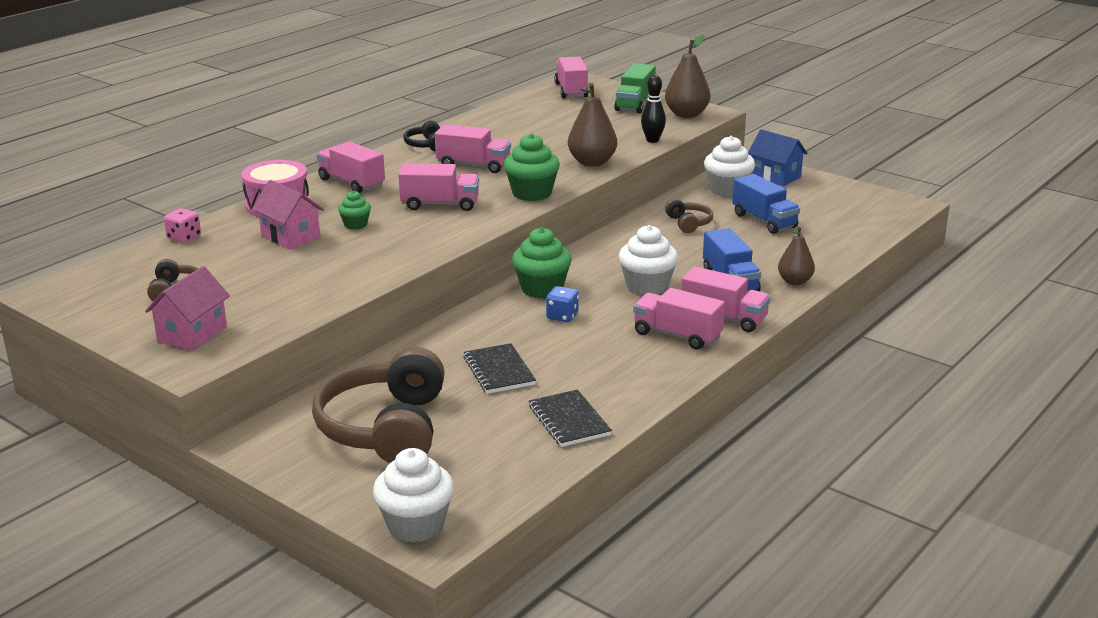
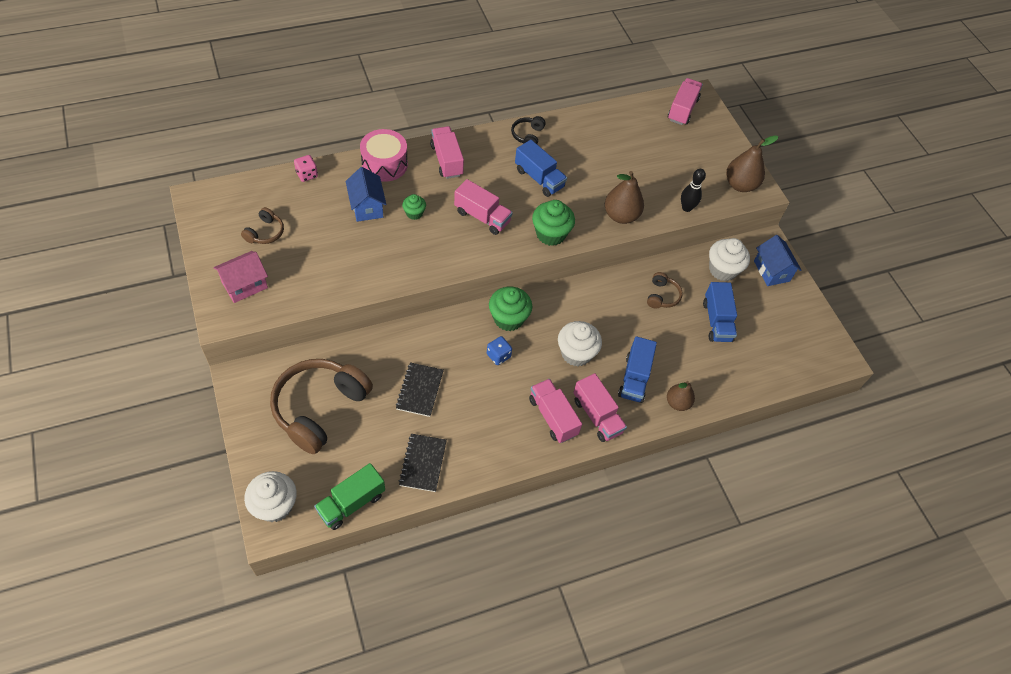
camera: 25 degrees right, 30 degrees up
pink house [252,180,324,249] -> blue house [346,167,387,222]
pink truck [435,124,511,173] -> blue truck [515,140,567,197]
green truck [614,63,656,113] -> green truck moved to [314,463,385,530]

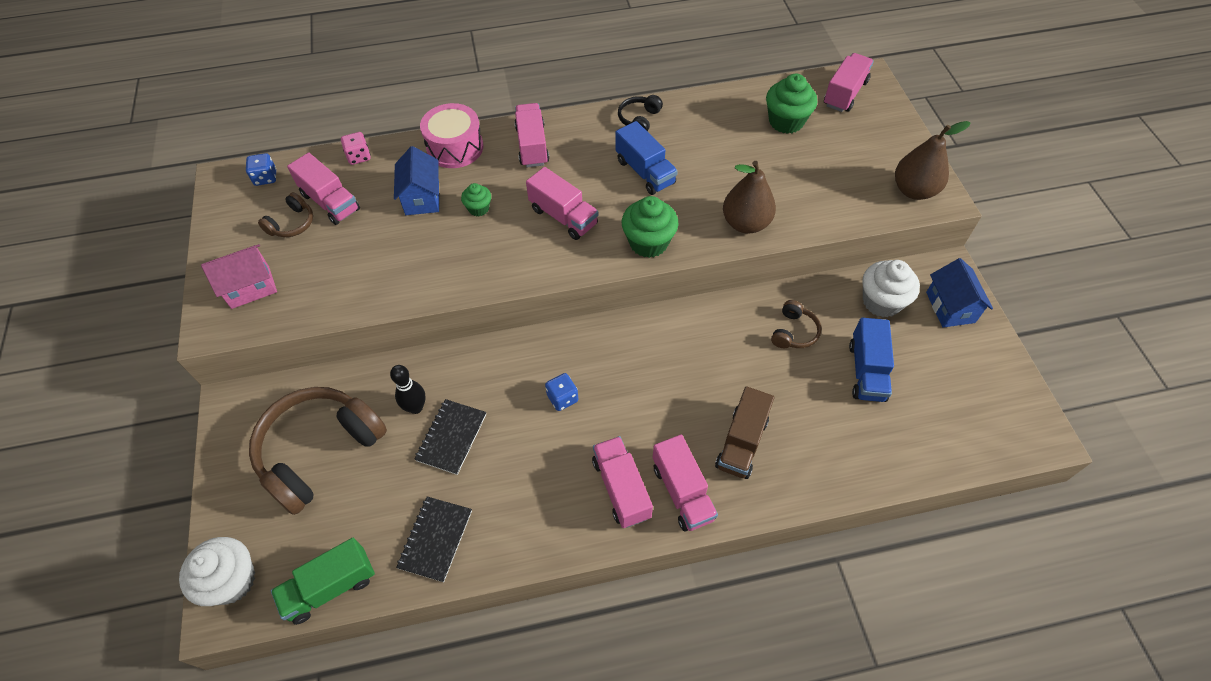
camera: 15 degrees right, 0 degrees up
green cupcake [489,287,532,331] -> green cupcake moved to [766,74,817,134]
white cupcake [558,321,602,366] -> none
blue truck [618,336,657,403] -> brown truck [715,386,774,479]
brown pear [667,381,695,411] -> none
black bowling pin [681,169,706,212] -> black bowling pin moved to [390,365,426,414]
none -> blue dice [246,153,276,186]
none -> pink truck [287,152,360,225]

